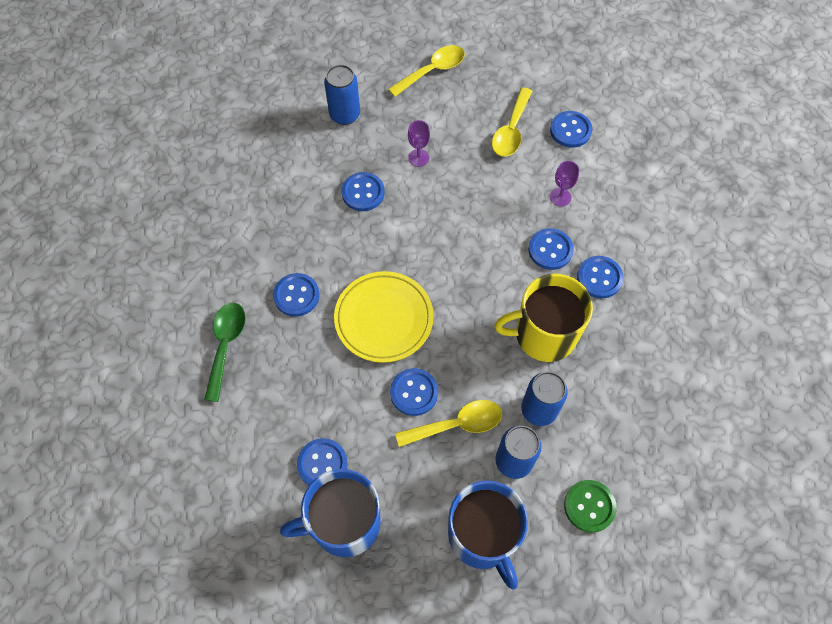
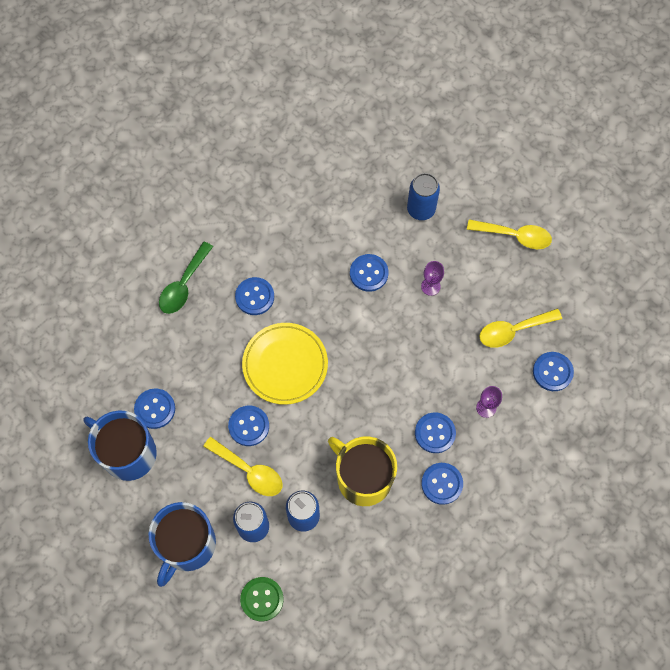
camera: 50 degrees right, 5 degrees up
green spoon [204,303,246,402] -> green spoon turned 150 degrees clockwise [159,242,213,314]

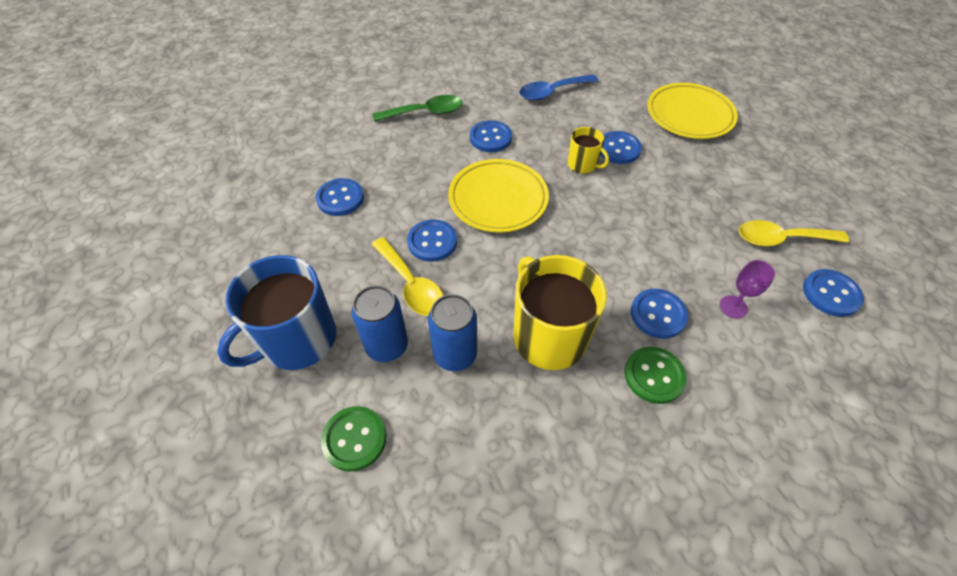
camera: 20 degrees right, 15 degrees down
blue mug [83,410,157,481] -> none
green spoon [159,242,213,314] -> green spoon turned 150 degrees counterclockwise [373,95,463,122]
blue can [407,173,440,220] -> yellow plate [647,83,738,139]
purple goblet [421,261,444,296] -> none
blue button [421,463,463,505] -> green button [625,347,687,404]
yellow spoon [467,219,552,249] -> none
none -> blue spoon [519,74,598,101]
none -> yellow mug [568,127,609,174]

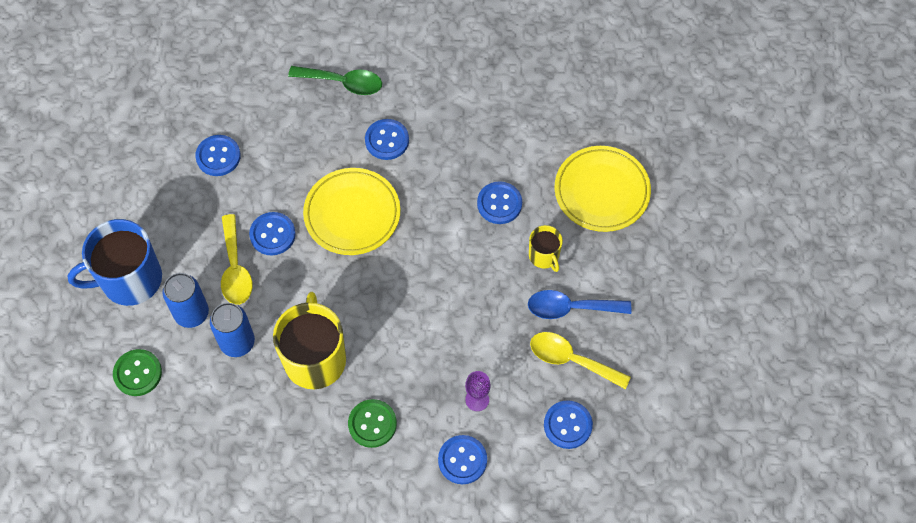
camera: 25 degrees right, 10 degrees up
blue spoon [519,74,598,101] -> blue spoon moved to [528,290,631,319]
yellow mug [568,127,609,174] -> yellow mug moved to [529,225,563,272]
blue button [631,289,688,339] -> blue button moved to [438,435,487,484]

